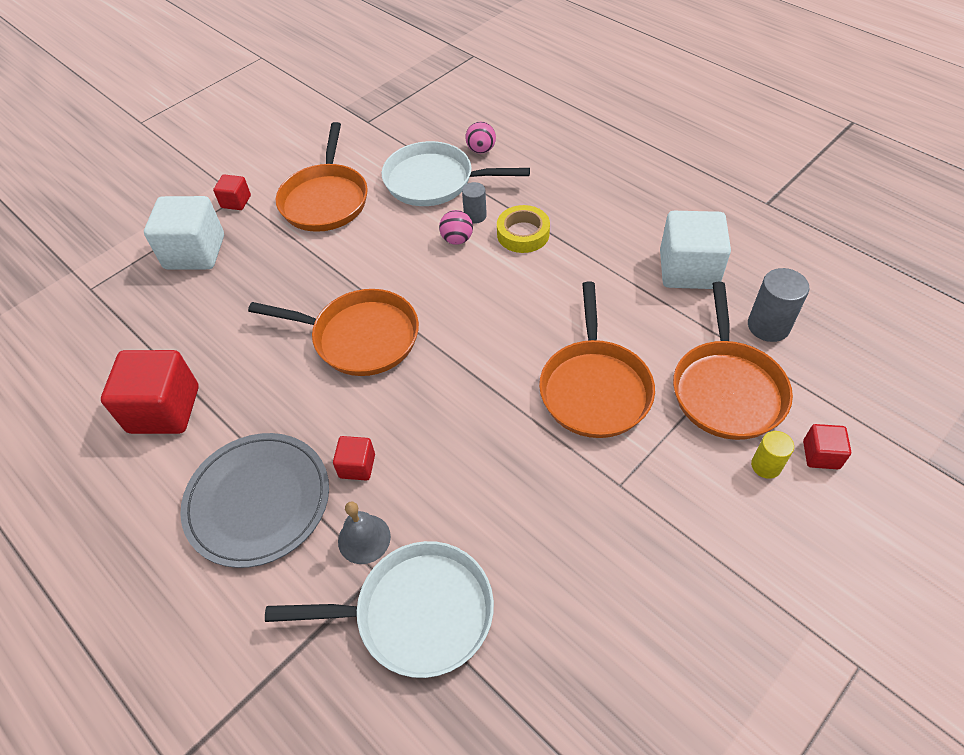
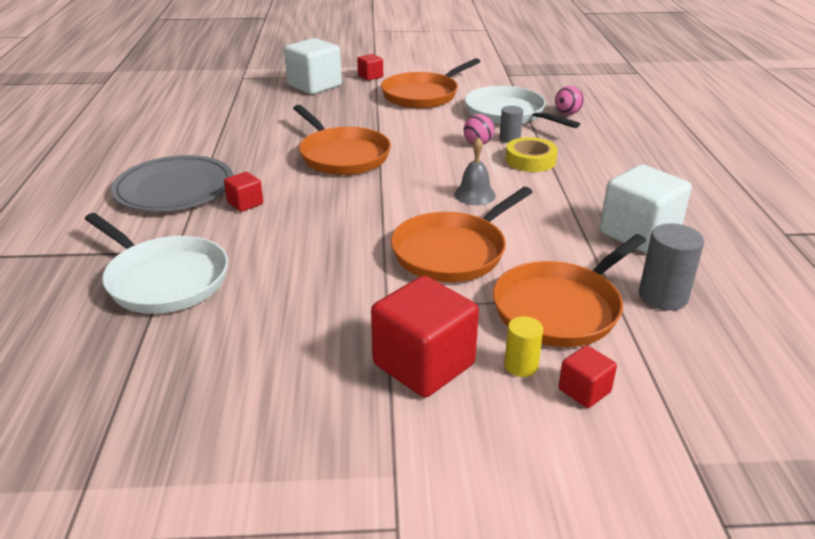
camera: 40 degrees right, 20 degrees down
red cube [101,350,199,434] -> red cube moved to [371,276,479,397]
grey bell [338,502,391,564] -> grey bell moved to [454,137,496,205]

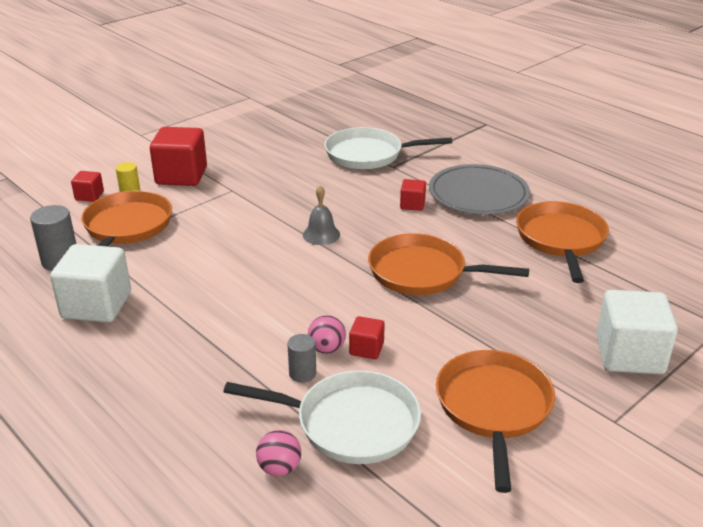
camera: 140 degrees right, 0 degrees up
red cube [357,54,383,81] -> red cube moved to [349,316,385,359]
orange pan [391,187,532,282] -> orange pan moved to [516,201,609,283]
grey bell [454,137,496,205] -> grey bell moved to [303,185,340,245]
yellow tape [506,137,558,172] -> none

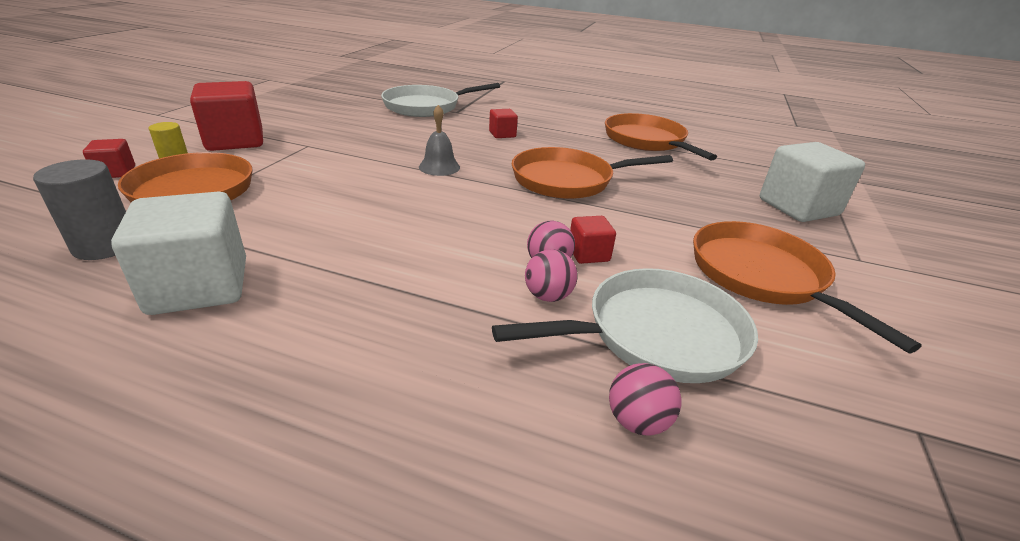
camera: 30 degrees left, 0 degrees up
grey cylinder [287,334,316,383] -> pink ball [525,249,578,302]
grey plate [429,164,530,215] -> none

